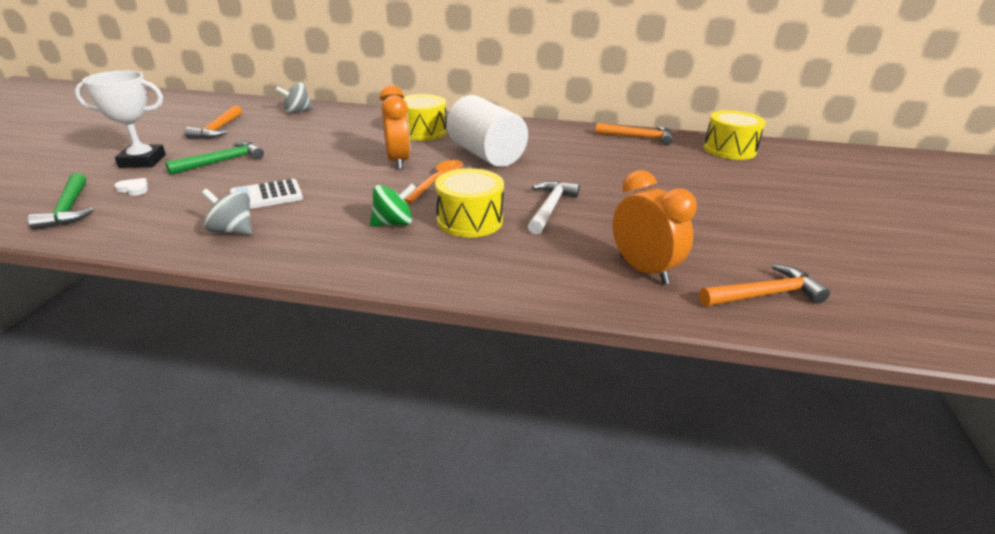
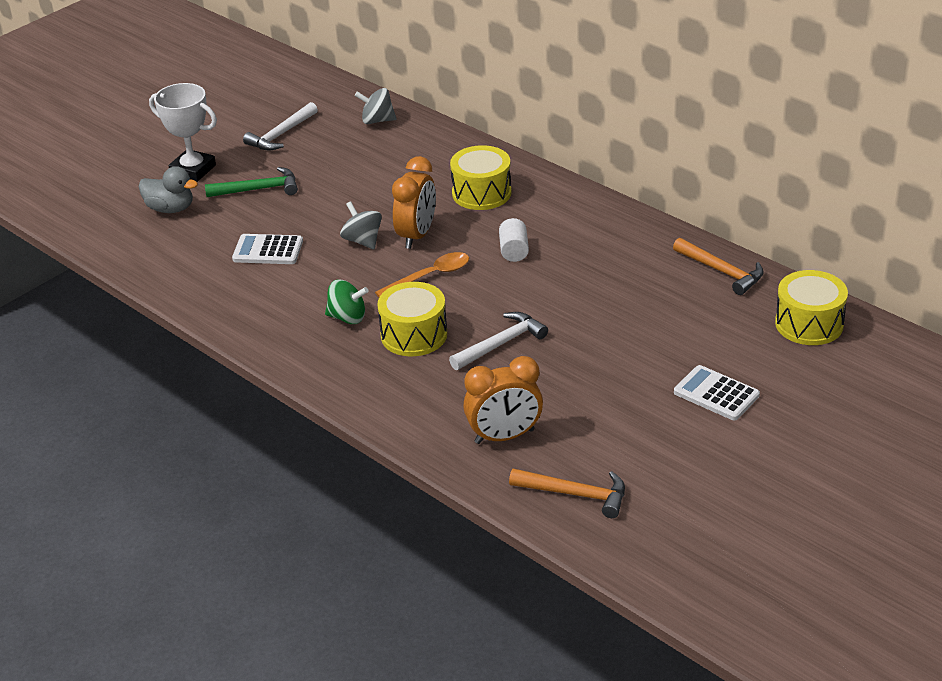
camera: 35 degrees right, 5 degrees up
green hammer [28,173,94,230] -> none
white heart [114,178,148,196] -> grey duck [139,166,198,213]
orange hammer [184,105,242,139] -> white hammer [243,102,318,150]
grey spinning top [202,189,252,235] -> grey spinning top moved to [340,201,382,249]
white cylinder [447,95,528,167] -> white cylinder [499,218,529,262], size x0.45
orange clock [613,170,697,284] -> orange clock turned 75 degrees clockwise [463,356,543,444]
none -> white calculator [674,365,760,420]

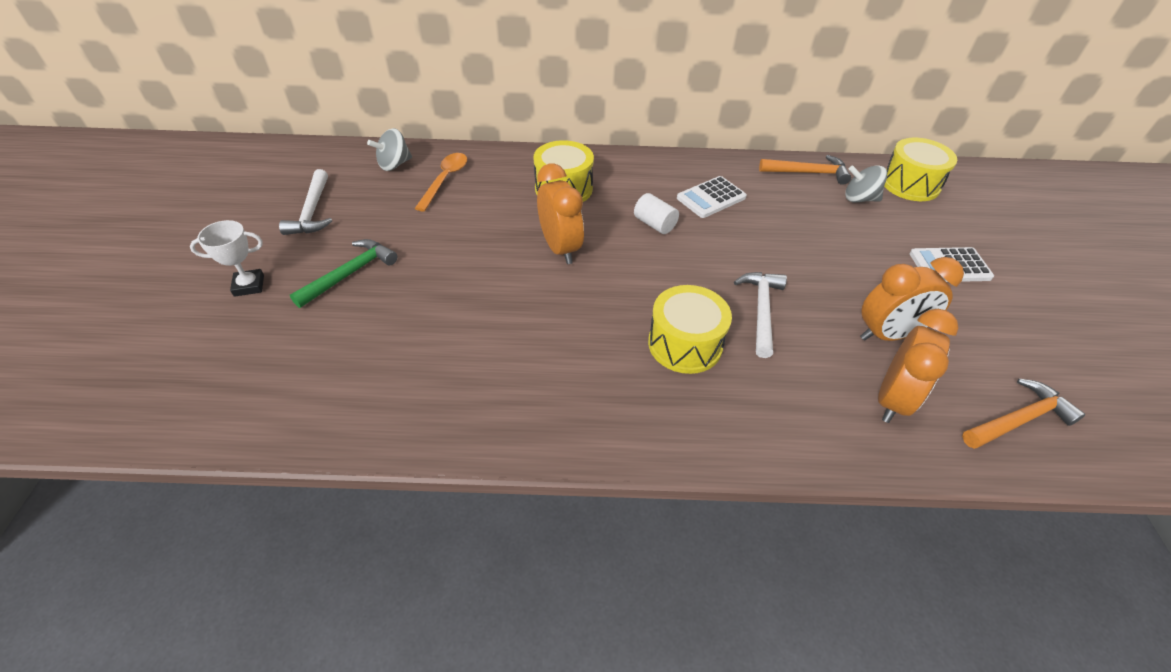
camera: 45 degrees left, 10 degrees up
grey duck [139,166,198,213] -> none
white trophy [149,83,217,182] -> white trophy [190,220,264,297], size x0.65
white calculator [232,234,303,264] -> white calculator moved to [677,176,747,218]
green spinning top [325,280,369,324] -> none
grey spinning top [340,201,382,249] -> grey spinning top moved to [845,165,887,202]
orange spoon [375,252,469,297] -> orange spoon moved to [414,153,467,212]
none -> orange clock [860,257,964,341]

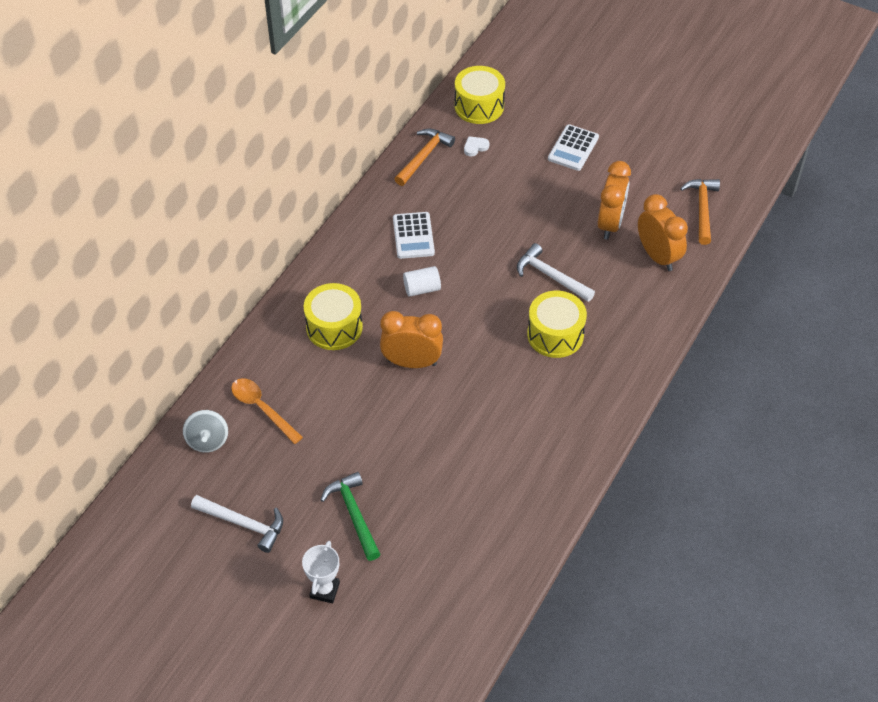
camera: 60 degrees left, 5 degrees up
grey spinning top [845,165,887,202] -> white heart [464,136,489,156]

